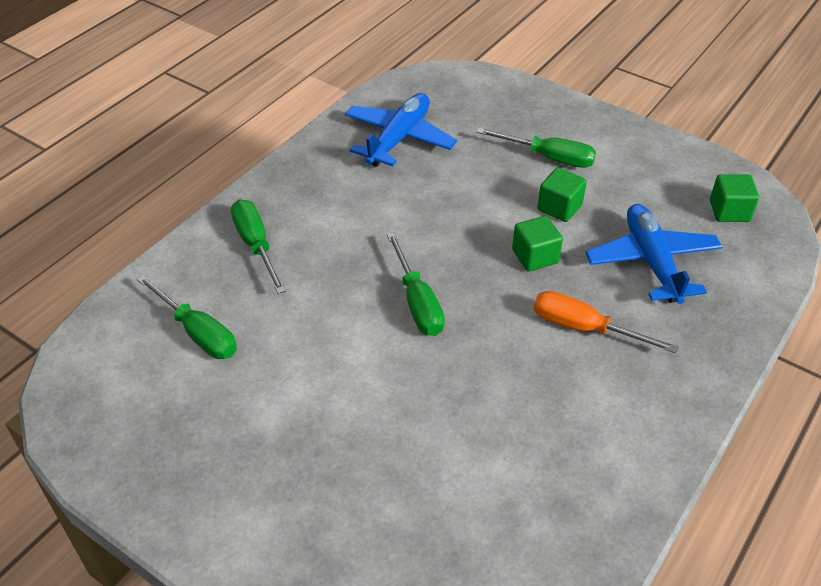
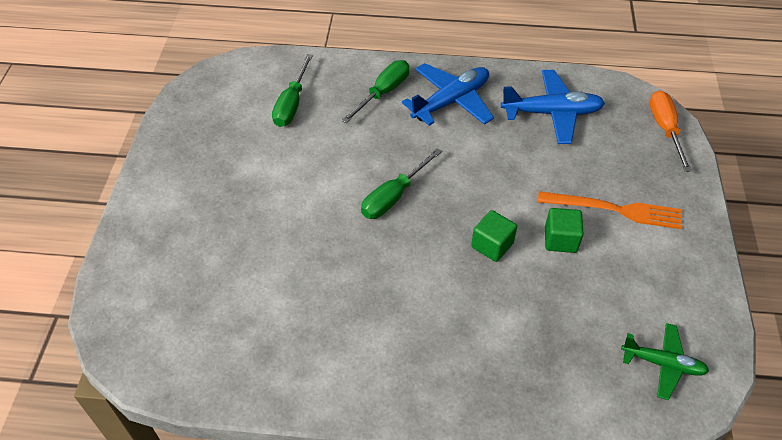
camera: 60 degrees right, 5 degrees up
green screwdriver [477,128,596,168] -> orange fork [538,191,682,229]
orange screwdriver [533,291,679,354] -> orange screwdriver moved to [649,90,692,172]
blue plane [585,204,722,304] -> blue plane moved to [402,63,494,126]
green cube [710,174,759,222] -> green plane [621,323,709,400]

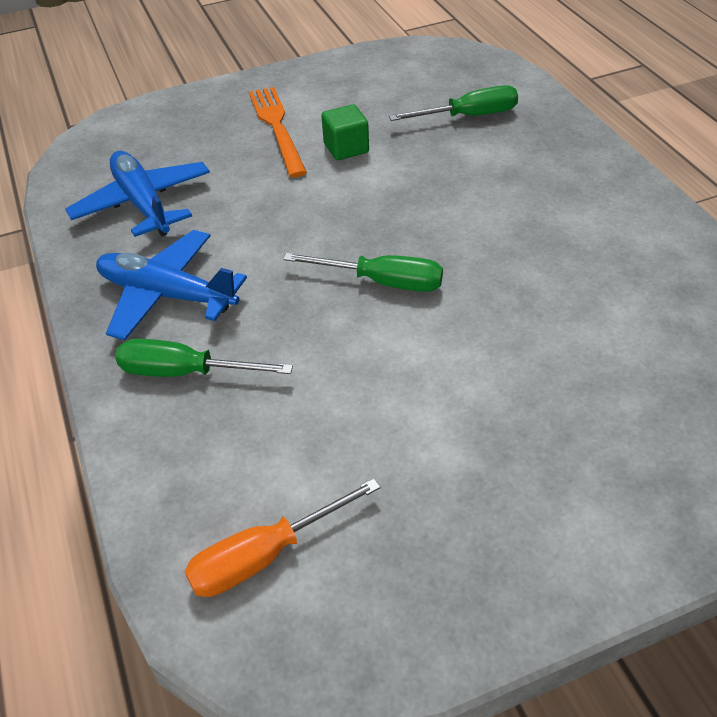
camera: 115 degrees left, 5 degrees down
green screwdriver [272,54,313,127] -> green screwdriver moved to [389,85,518,121]
green cube [471,210,517,262] -> none
green plane [621,323,709,400] -> none
orange screwdriver [649,90,692,172] -> orange screwdriver moved to [185,478,381,597]

